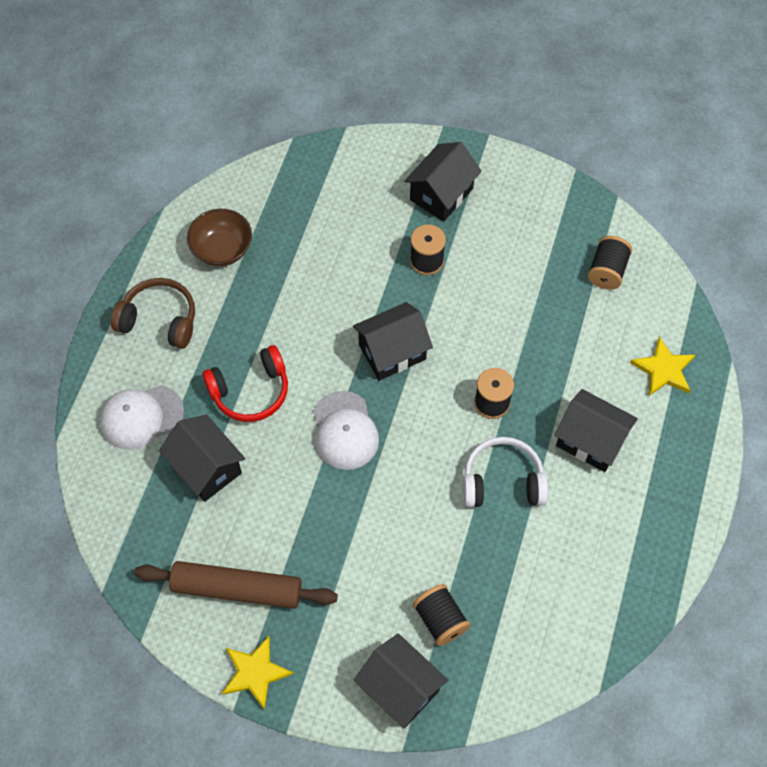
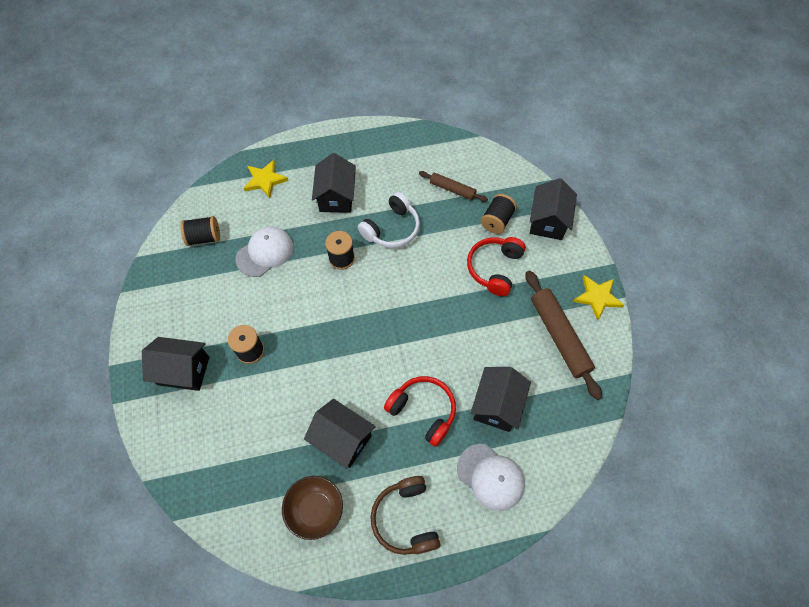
camera: 120 degrees left, 0 degrees up
white cap [313,391,379,470] -> white cap moved to [235,226,293,277]
black house [353,302,433,381] -> black house moved to [304,399,376,469]
white headphones [463,437,548,507] -> white headphones turned 105 degrees counterclockwise [358,192,420,248]
none -> brown rolling pin [419,171,488,202]
none -> red headphones [467,237,526,296]

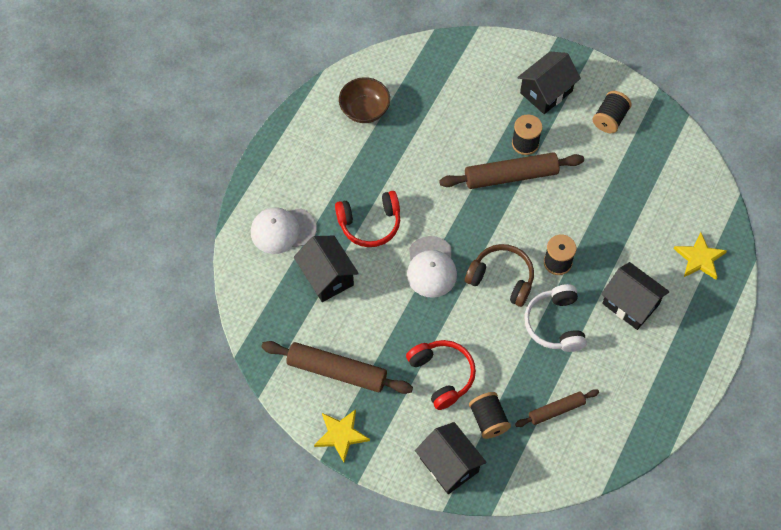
camera: 130 degrees right, 0 degrees up
black spool [180,216,220,246] -> black spool moved to [592,91,632,133]
white cap [235,226,293,277] -> white cap moved to [407,236,457,298]
black house [304,399,376,469] -> none
brown headphones [371,476,440,555] -> brown headphones moved to [465,244,534,307]
none -> brown rolling pin [439,152,584,189]

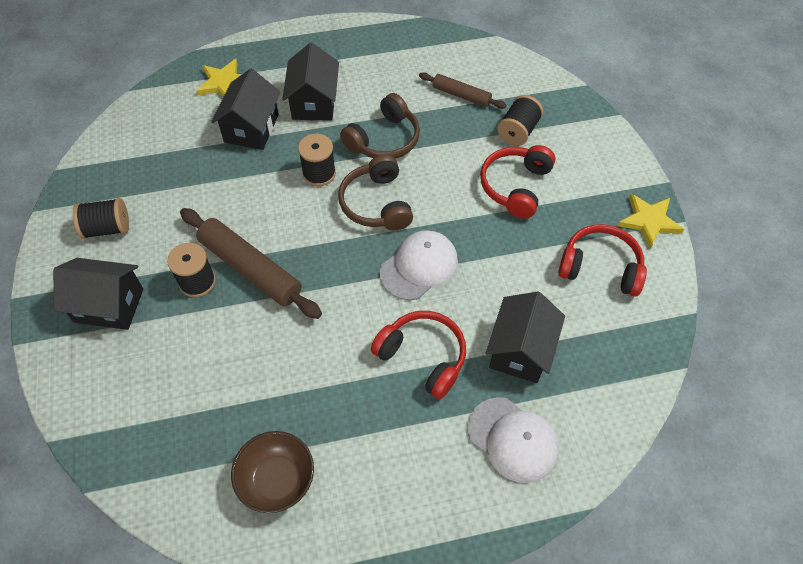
camera: 130 degrees left, 5 degrees down
brown rolling pin [261,341,413,394] -> red headphones [558,224,647,297]
black house [415,422,487,494] -> black house moved to [211,69,280,150]
white headphones [525,284,587,352] -> brown headphones [340,93,420,159]

